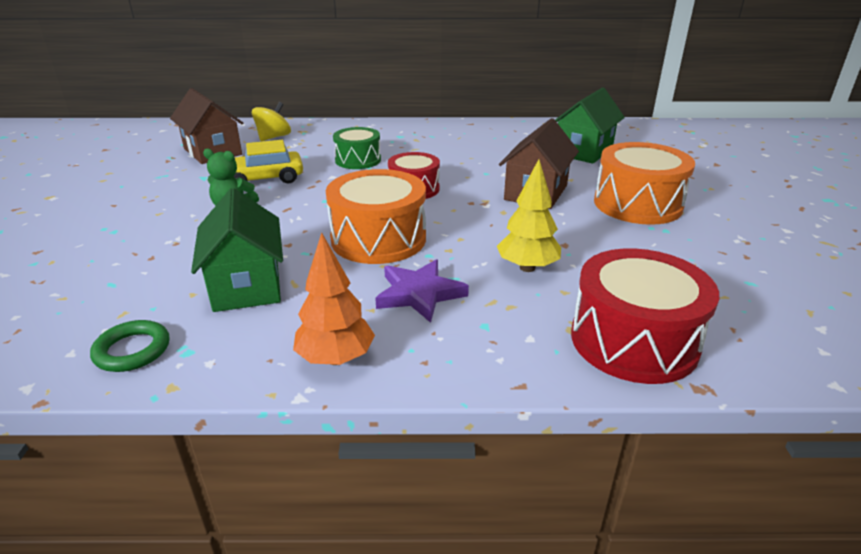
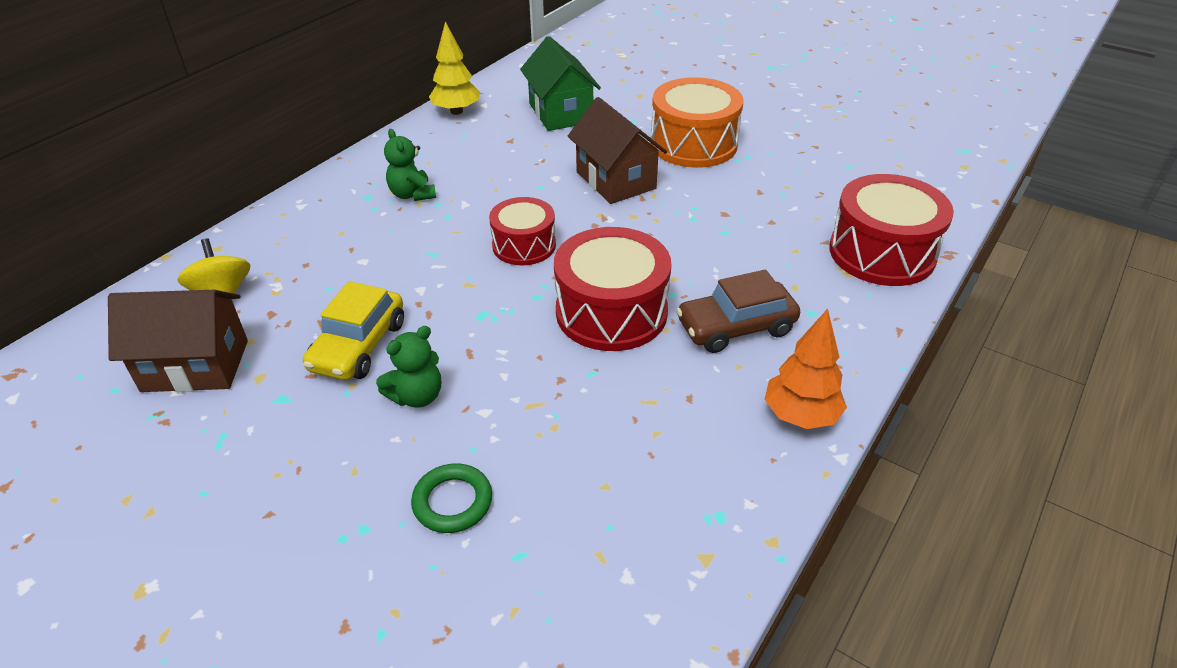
camera: 55 degrees left, 10 degrees up
green ring [90,320,170,372] -> green ring moved to [411,463,492,533]
green house [191,188,283,312] -> none
orange drum [326,169,426,264] -> red drum [554,227,671,351]
green drum [333,127,381,169] -> none
purple star [375,259,469,323] -> brown car [676,270,800,353]
yellow tree [497,159,561,272] -> yellow tree moved to [429,21,480,115]
none -> green teddy bear [384,129,436,201]

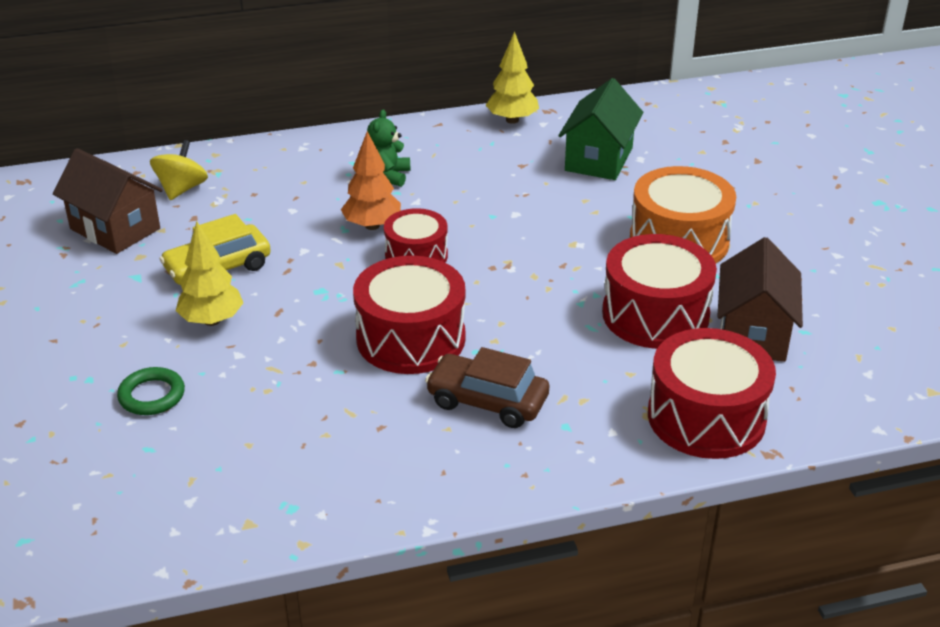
camera: 40 degrees right, 5 degrees down
green teddy bear [376,326,441,408] -> yellow tree [176,221,243,326]
brown house [568,97,667,204] -> brown house moved to [717,237,803,362]
orange tree [764,309,847,429] -> orange tree moved to [341,131,401,230]
none -> red drum [602,234,717,349]

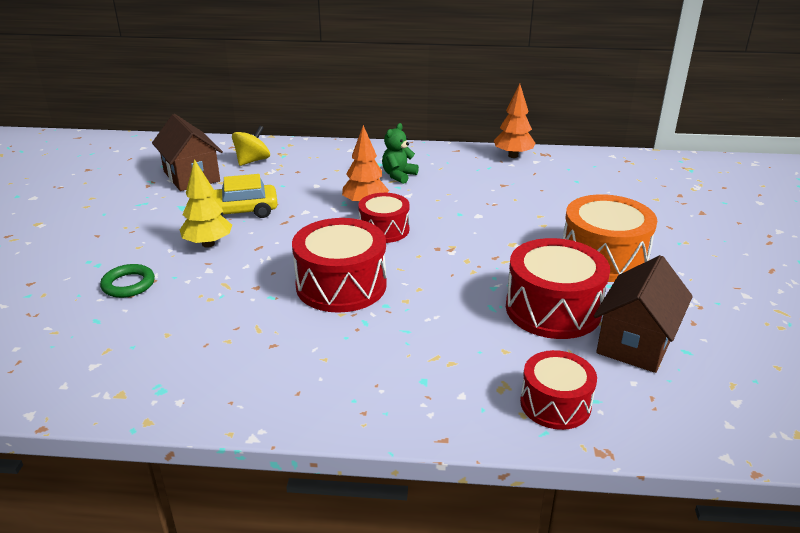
camera: 20 degrees right, 5 degrees down
brown car [425,347,549,428] -> none
yellow tree [486,31,539,124] -> orange tree [494,84,535,158]
green house [558,78,643,180] -> none
red drum [648,328,776,459] -> red drum [520,350,597,430], size x0.63

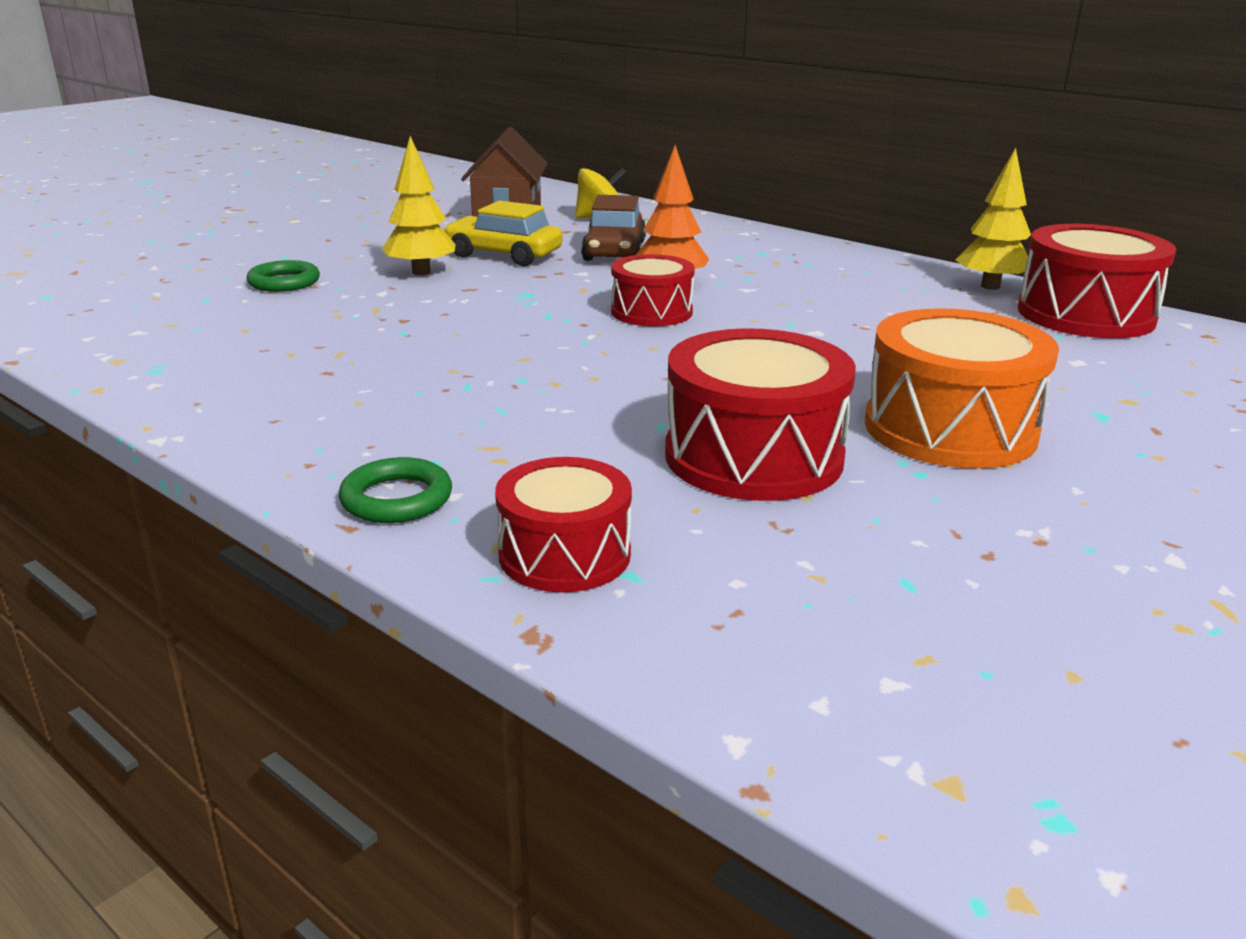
camera: 35 degrees right, 5 degrees down
red drum [292,218,387,313] -> red drum moved to [1018,224,1176,338]
green teddy bear [382,123,419,184] -> none
orange tree [494,84,535,158] -> yellow tree [955,148,1031,290]
brown house [594,255,693,373] -> none
none -> green ring [339,457,452,523]
none -> brown car [581,195,646,261]

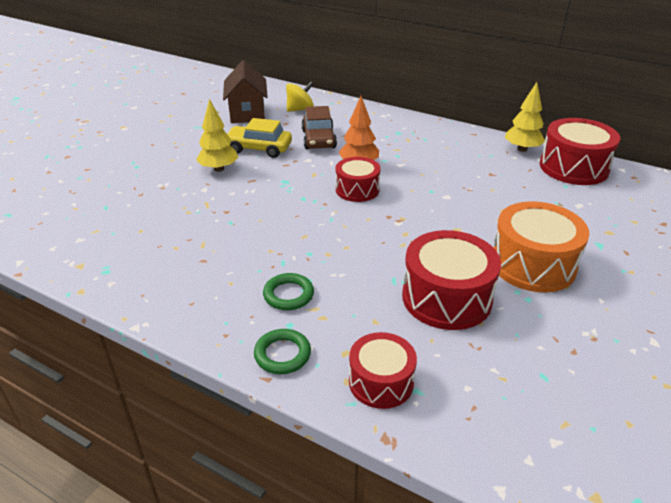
camera: 10 degrees left, 10 degrees up
green ring [247,260,320,292] -> green ring moved to [263,273,314,310]

